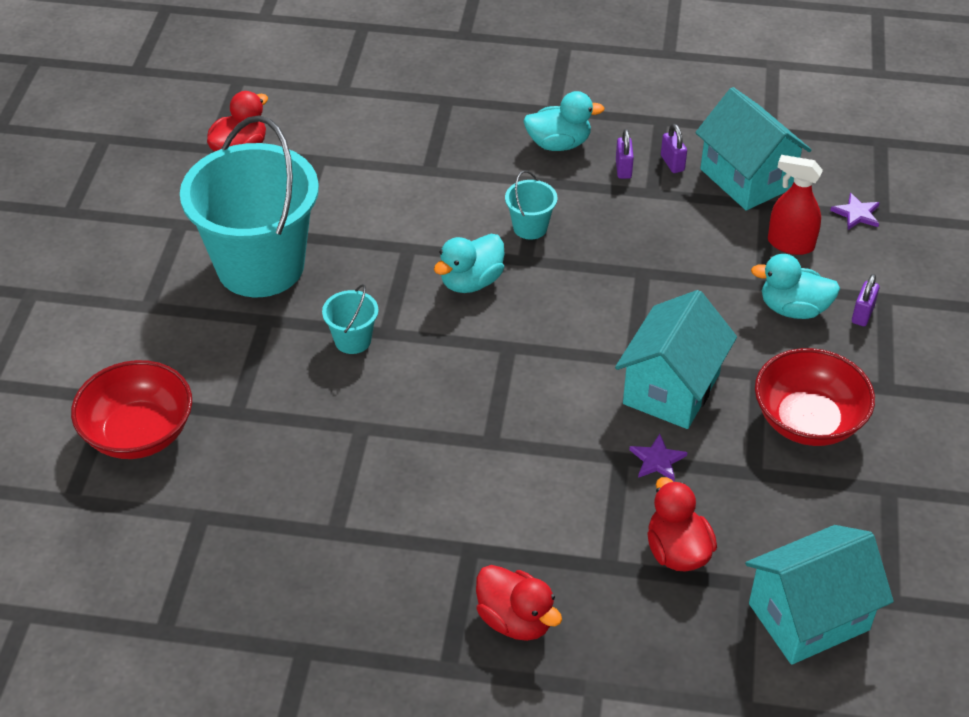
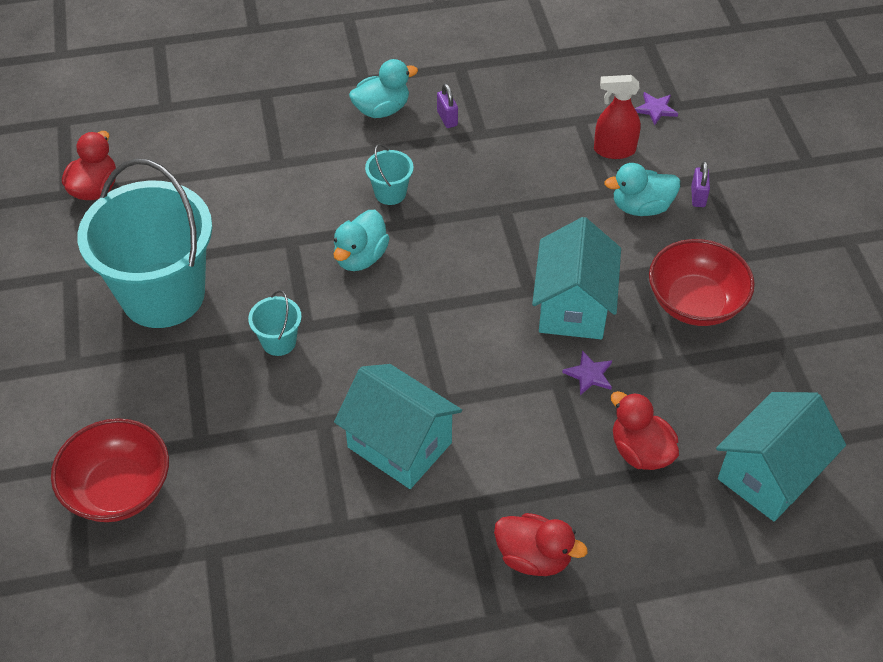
camera: 20 degrees left, 5 degrees up
purple padlock [661,124,687,173] -> none
turquoise house [695,87,812,210] -> turquoise house moved to [334,364,462,489]

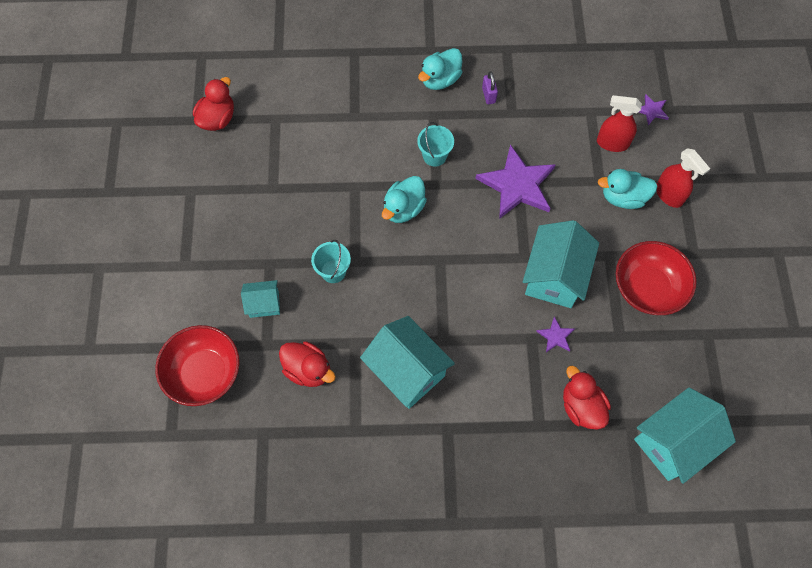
camera: 10 degrees right, 15 degrees up
turquoise bucket [77,158,212,328] -> none
turquoise duck [349,59,418,118] -> turquoise duck turned 150 degrees clockwise [418,48,462,90]
red duck [494,513,588,576] -> red duck moved to [279,341,336,387]
purple padlock [691,161,710,207] -> red spray bottle [656,148,710,208]
none -> turquoise house [241,280,280,318]
none -> purple star [475,144,556,219]

